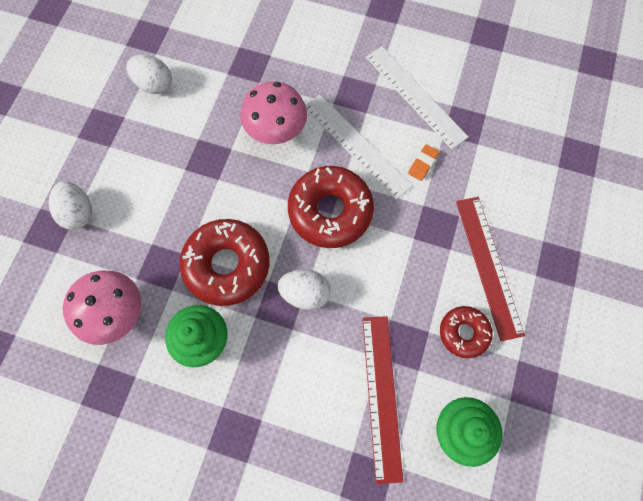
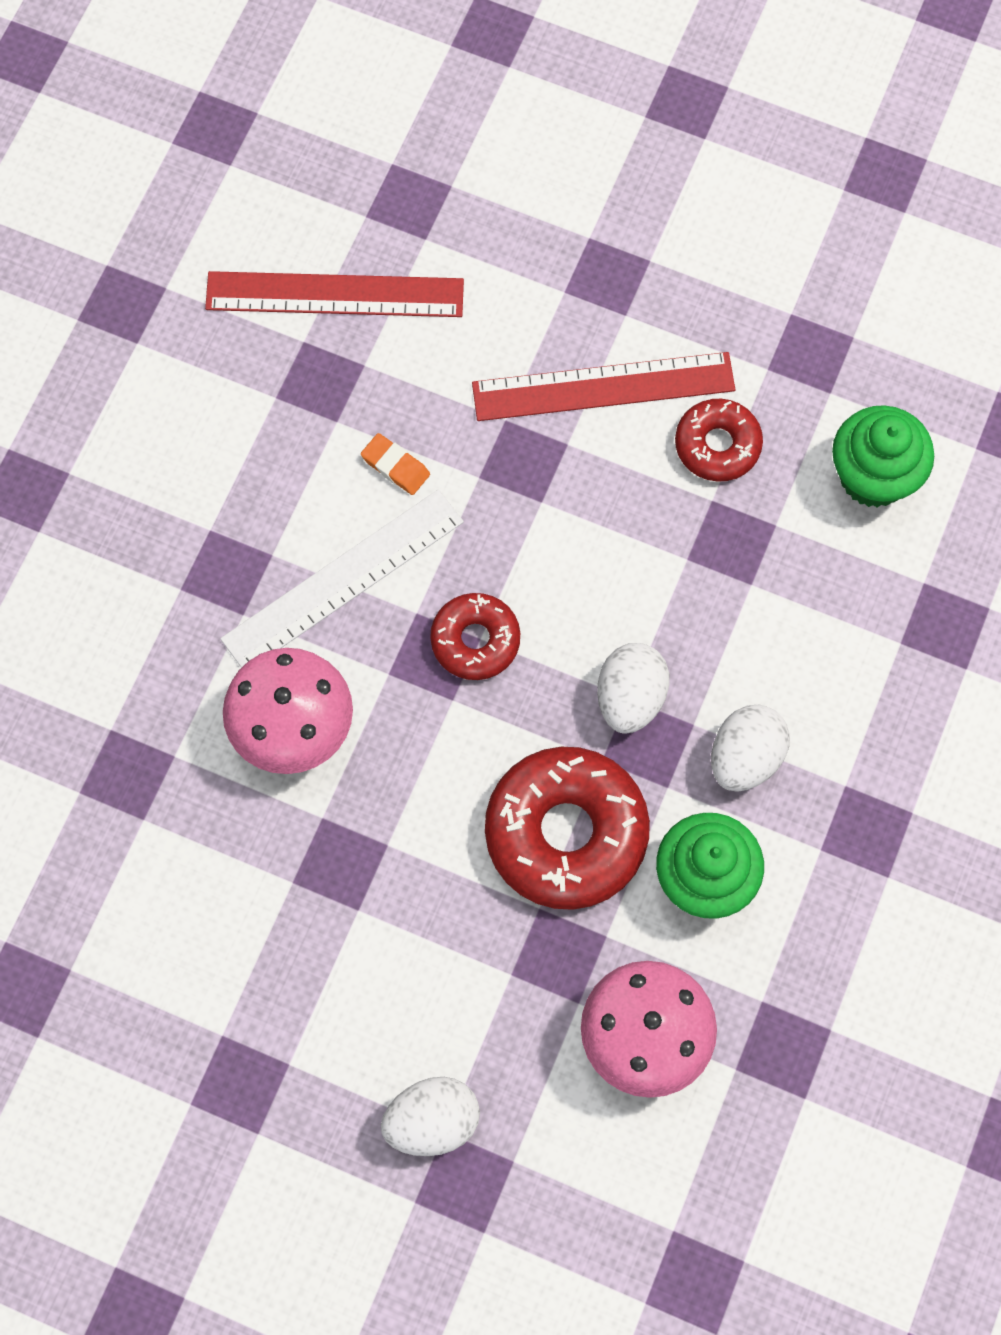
camera: 85 degrees left, 0 degrees up
white egg [126,55,172,94] -> white egg moved to [711,705,790,792]
red donut [288,166,374,248] -> red donut [430,593,520,680], size x0.56
red ruler [362,316,403,484] -> red ruler moved to [205,271,464,317]
white ruler [366,46,468,149] -> none

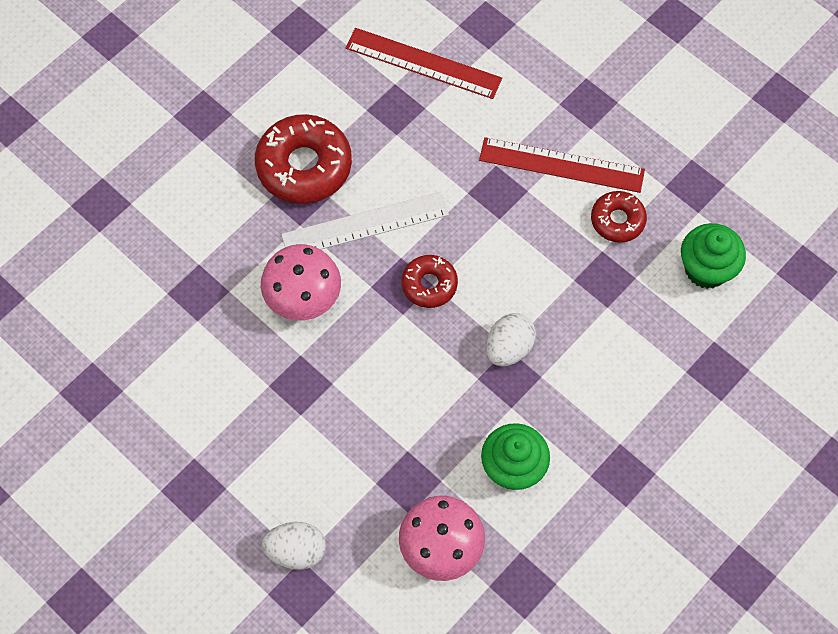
camera: 20 degrees right, 5 degrees down
orange eraser [361,433,430,495] -> none
red donut [485,747,650,910] -> red donut moved to [255,114,352,204]
white egg [711,705,790,792] -> none

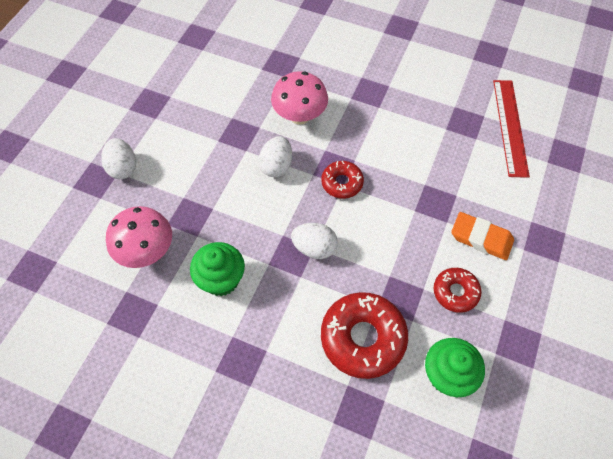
camera: 70 degrees right, 5 degrees down
red donut [255,114,352,204] -> red donut moved to [321,292,408,379]
white ruler [281,192,449,249] -> none
red ruler [479,137,645,193] -> orange eraser [451,212,514,260]
none -> white egg [258,136,292,177]

